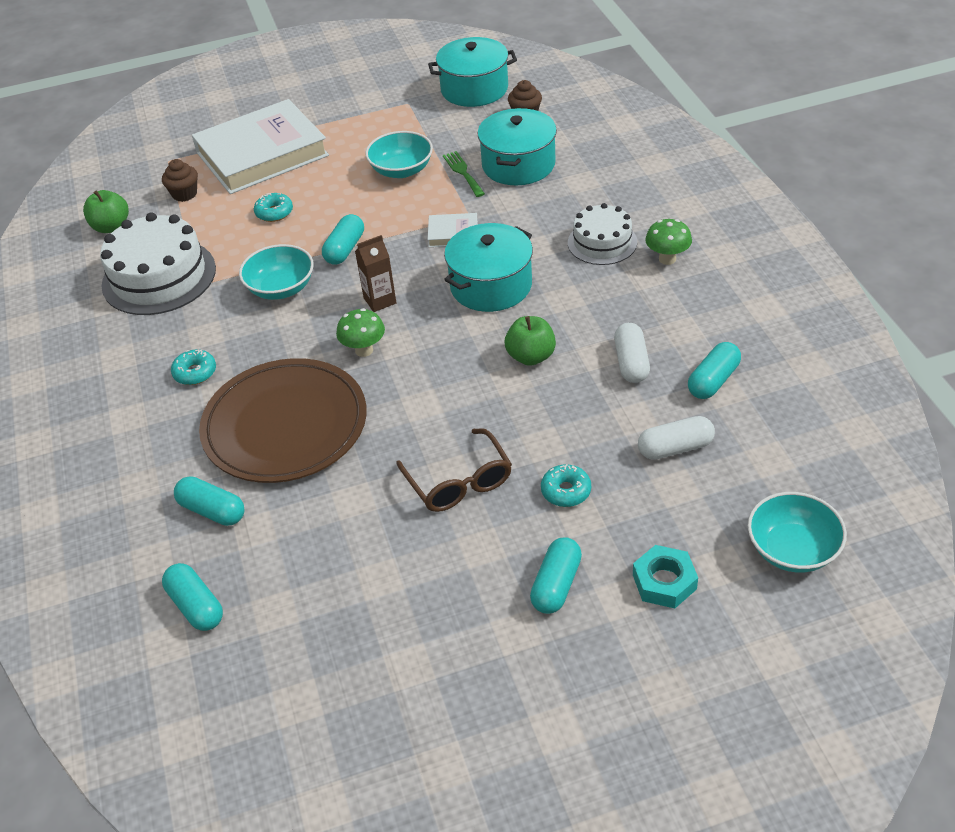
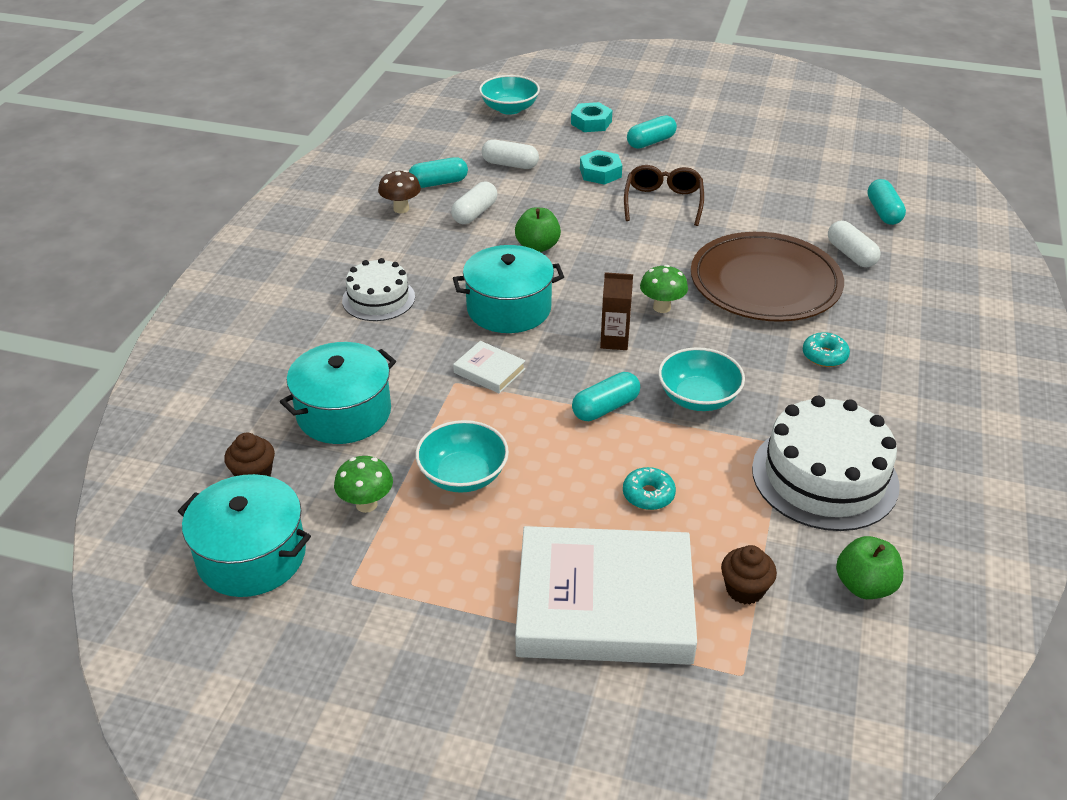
camera: 150 degrees left, 5 degrees down
turquoise capsule [174,476,245,526] -> white capsule [828,221,881,267]
green fork [443,151,485,197] -> none
turquoise donut [541,464,591,507] -> turquoise nut [580,150,622,185]
green mushroom [645,219,692,265] -> green mushroom moved to [334,456,393,513]
none -> brown mushroom [378,170,421,213]

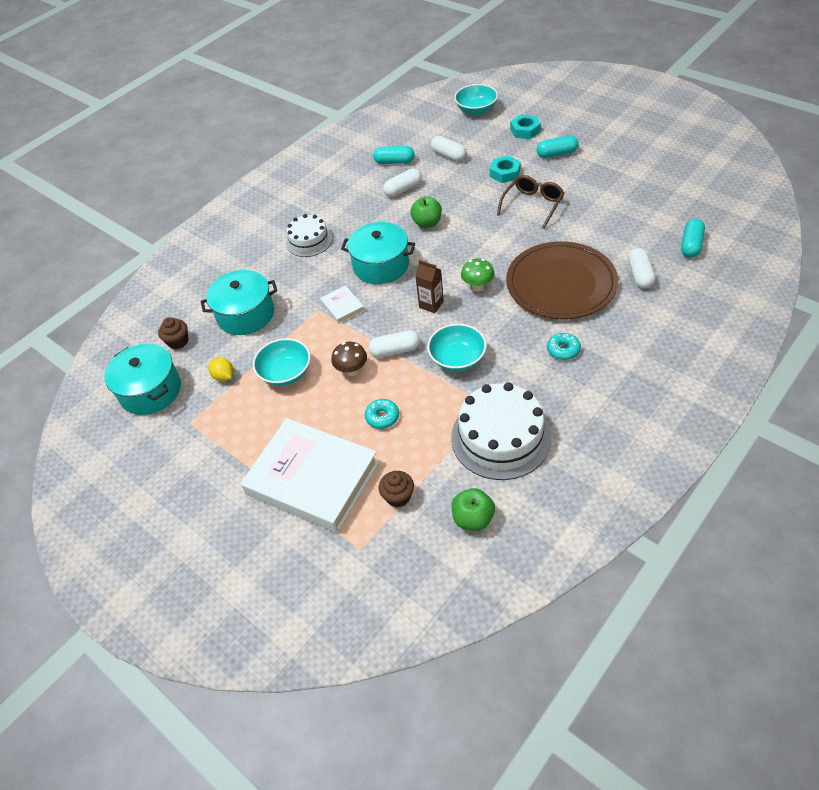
camera: 30 degrees right, 10 degrees up
green mushroom [334,456,393,513] -> yellow lemon [208,357,234,382]
brown mushroom [378,170,421,213] -> brown mushroom moved to [331,342,367,376]
turquoise capsule [572,372,640,421] -> white capsule [369,330,420,358]

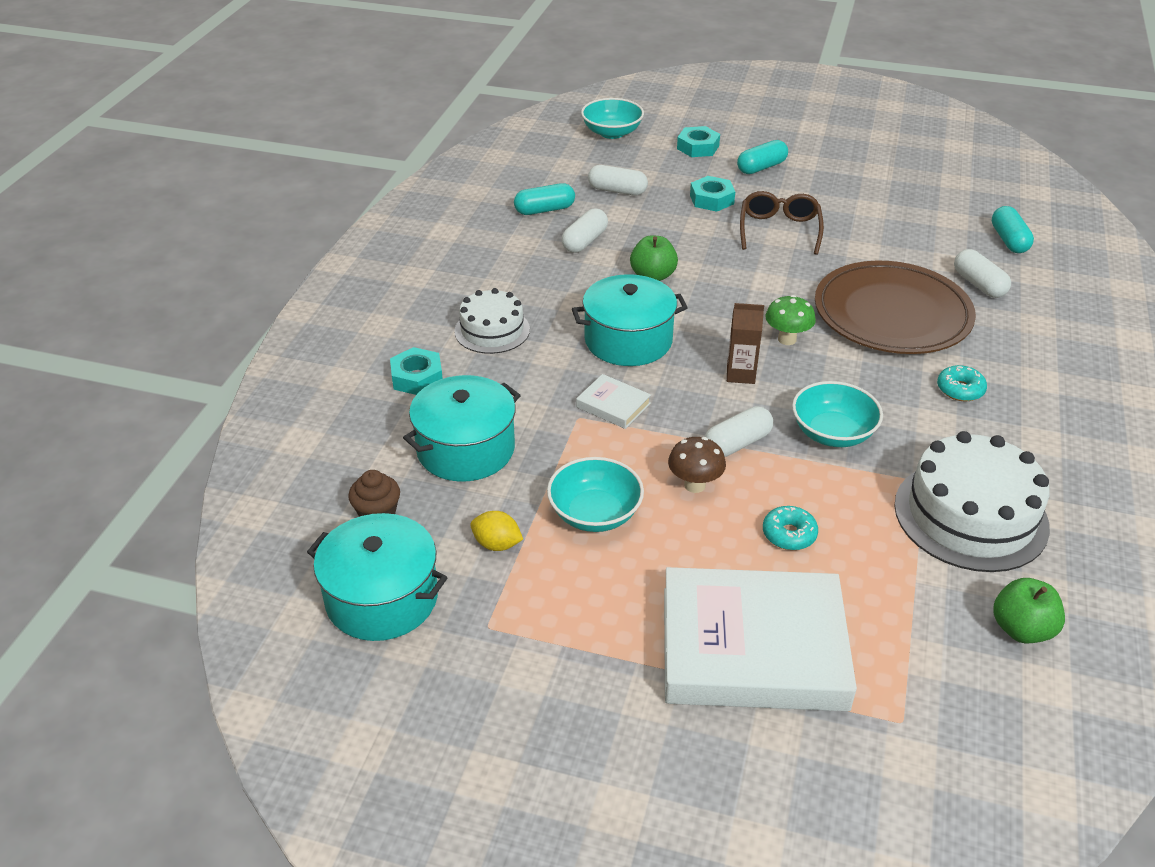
camera: 30 degrees left, 10 degrees down
brown cupcake [379,471,414,507] -> none
none -> turquoise nut [390,347,443,395]

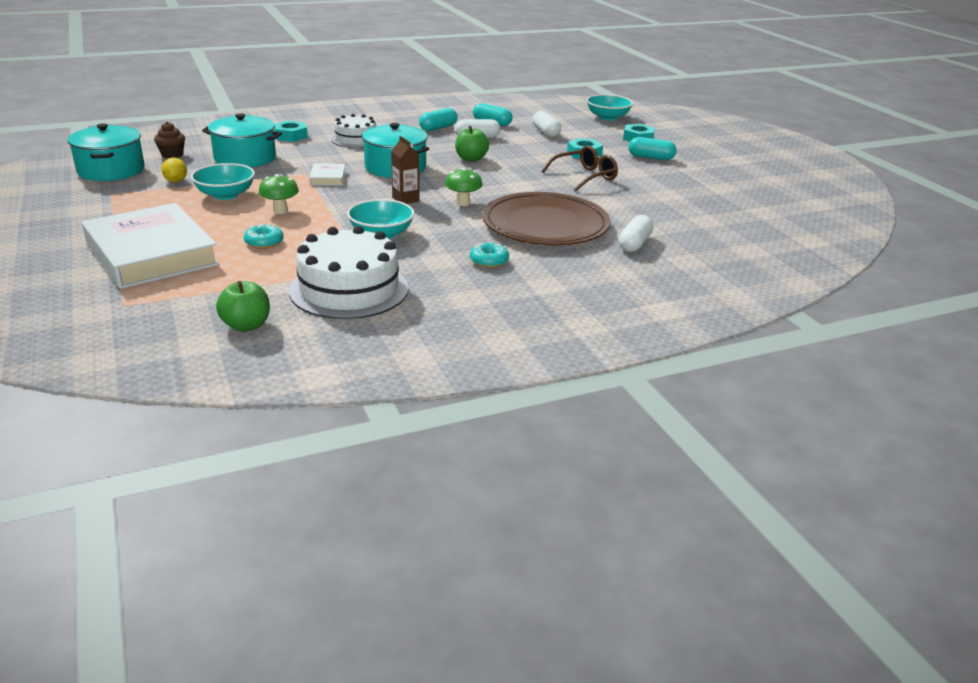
camera: 50 degrees right, 10 degrees down
brown mushroom [668,437,726,493] -> green mushroom [259,174,299,214]
white capsule [705,406,773,457] -> none
turquoise capsule [992,206,1034,253] -> turquoise capsule moved to [419,108,458,131]

